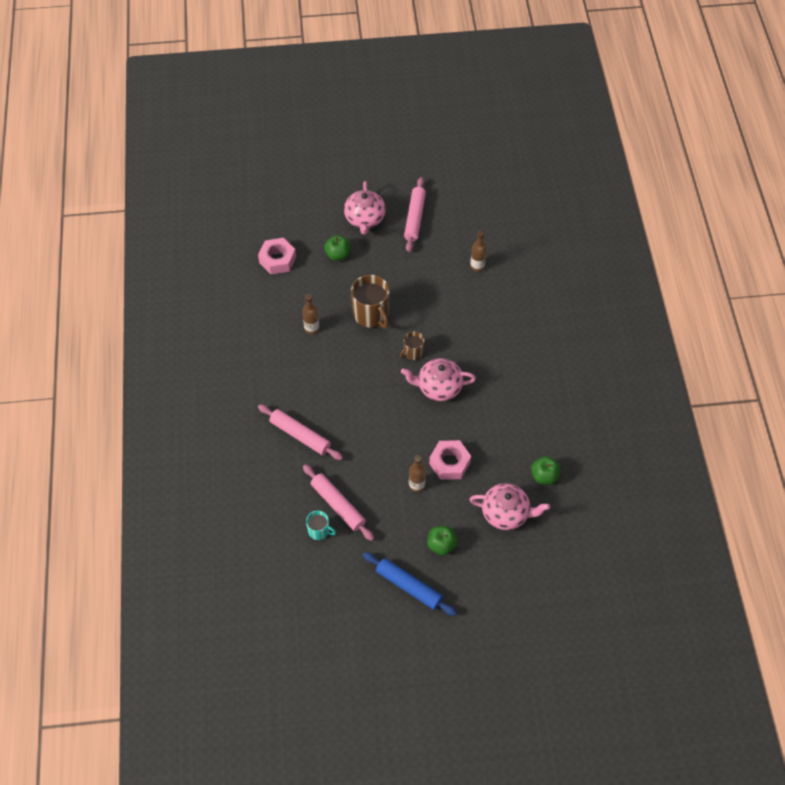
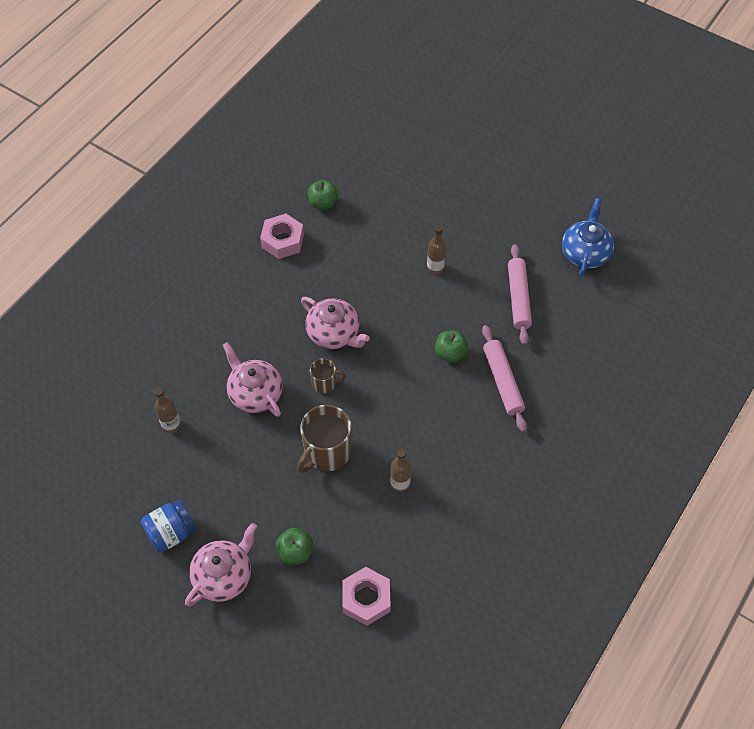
camera: 140 degrees left, 0 degrees up
turquoise mug [306,511,336,540] -> none
brown mug [351,275,390,329] -> brown mug turned 150 degrees counterclockwise [297,405,352,473]
blue rolling pin [363,552,457,616] -> none
pink rolling pin [404,177,426,252] -> blue jar [141,500,197,553]
green apple [427,526,457,555] -> green apple moved to [435,331,469,363]
pink nut [429,440,471,480] -> pink nut moved to [260,214,304,259]
pink teapot [469,483,550,530] -> pink teapot moved to [223,342,283,417]
none -> blue teapot [562,198,614,277]

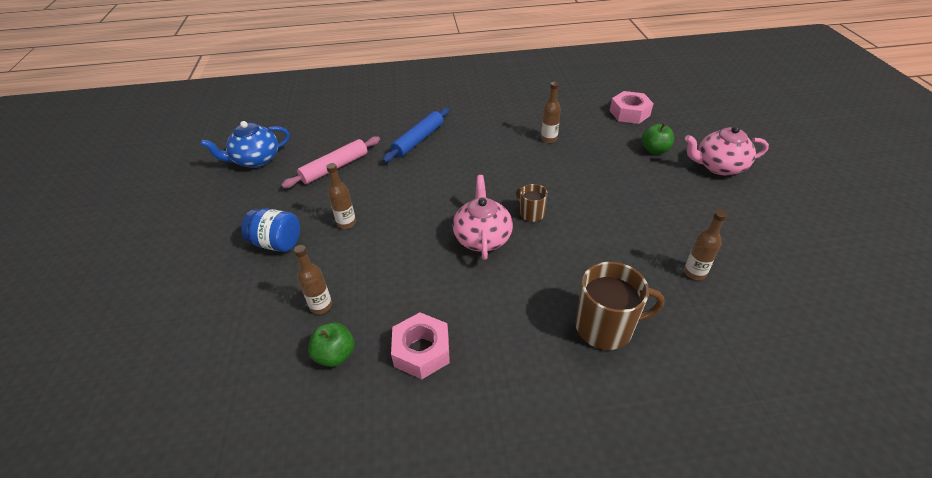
camera: 130 degrees left, 15 degrees down
blue jar [141,500,197,553] -> blue jar moved to [241,209,300,252]
pink teapot [223,342,283,417] -> none
brown mug [297,405,352,473] -> brown mug moved to [575,262,664,350]
green apple [435,331,469,363] -> none
pink rolling pin [482,325,527,432] -> blue rolling pin [382,108,450,163]
none -> brown bottle [294,245,332,314]

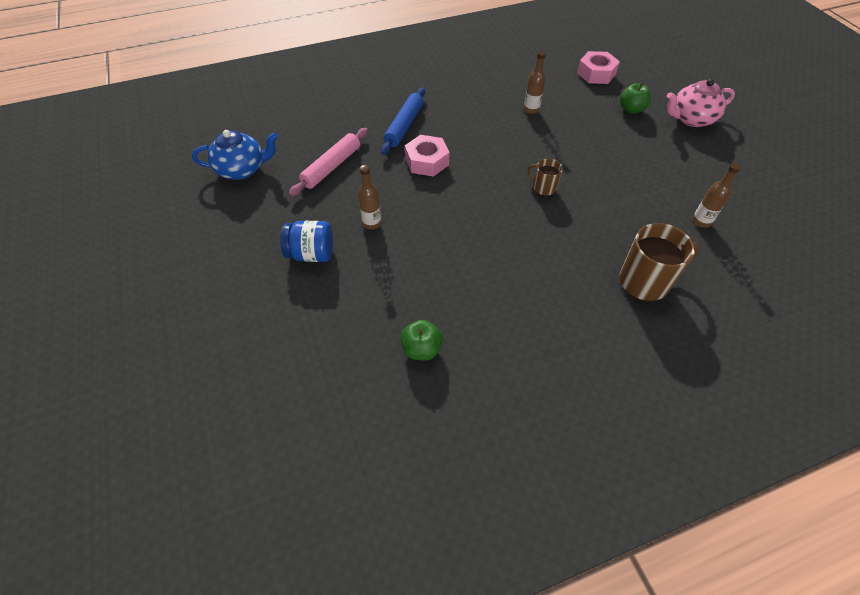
camera: 15 degrees left, 10 degrees up
blue teapot [200,121,290,168] -> blue teapot turned 150 degrees counterclockwise [192,130,278,180]
brown bottle [294,245,332,314] -> none
pink nut [391,312,450,379] -> pink nut moved to [405,135,450,177]
pink teapot [453,175,513,260] -> none

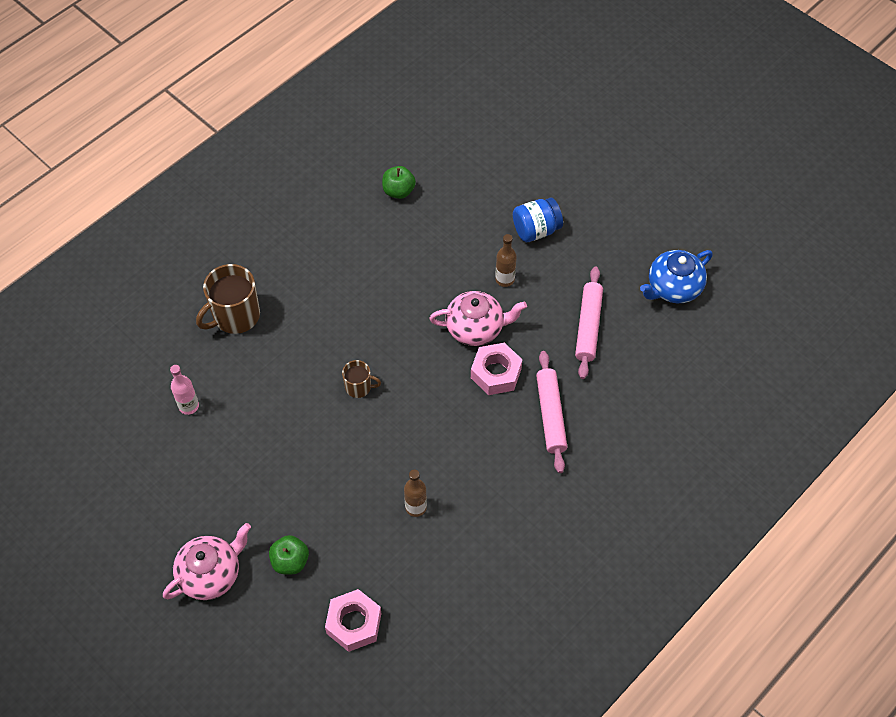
camera: 155 degrees right, 5 degrees up
blue rolling pin [381,88,425,155] -> pink rolling pin [536,351,567,473]
brown bottle [692,163,741,228] -> pink bottle [170,365,199,415]
none -> pink teapot [430,291,527,346]

